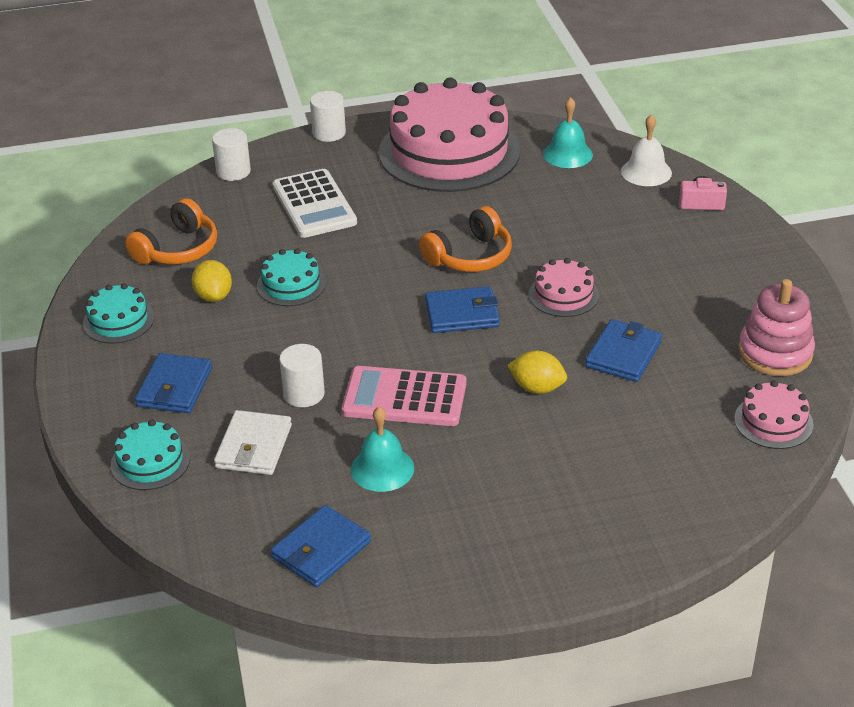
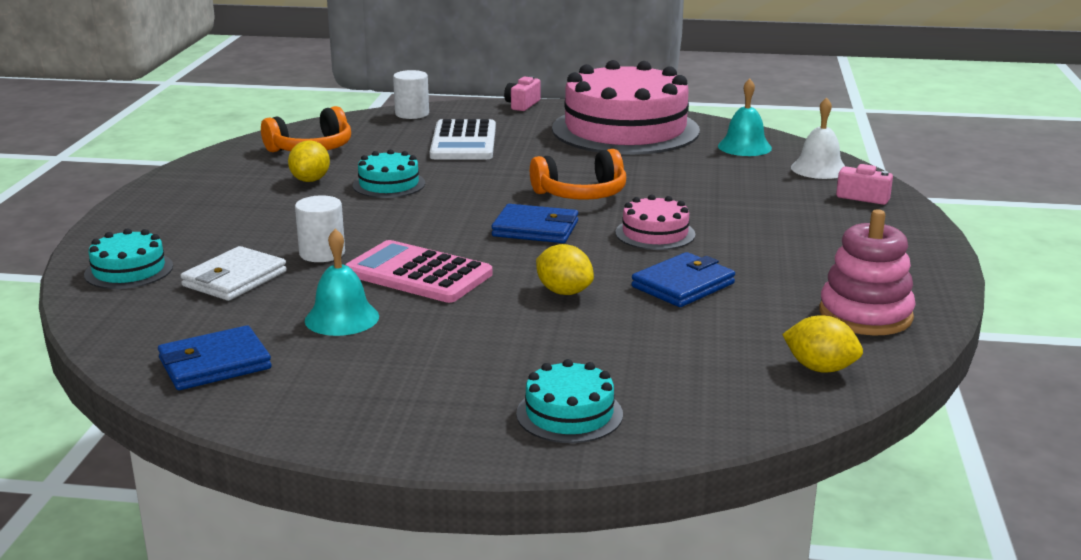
camera: 20 degrees right, 15 degrees down
turquoise cake [83,283,154,344] -> turquoise cake moved to [516,359,623,443]
blue wallet [135,353,212,413] -> none
white cylinder [310,91,346,142] -> pink camera [504,76,541,111]
pink cake [734,380,814,449] -> yellow lemon [782,315,863,372]

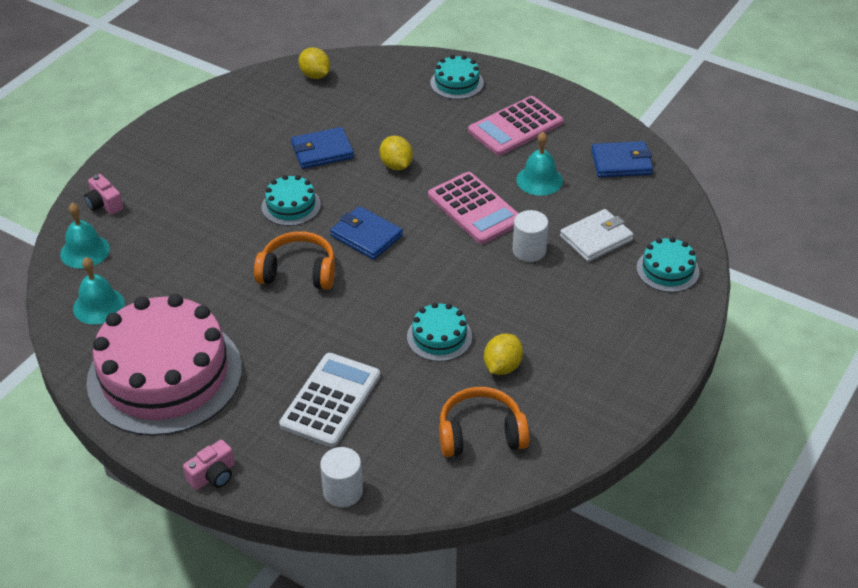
camera: 155 degrees left, 20 degrees up
pink cake [615,195,695,250] -> turquoise cake [261,175,321,226]
white bell [791,97,845,179] -> turquoise bell [60,203,110,269]
pink stacking toy [819,209,916,336] -> none
none -> pink calculator [468,96,563,156]

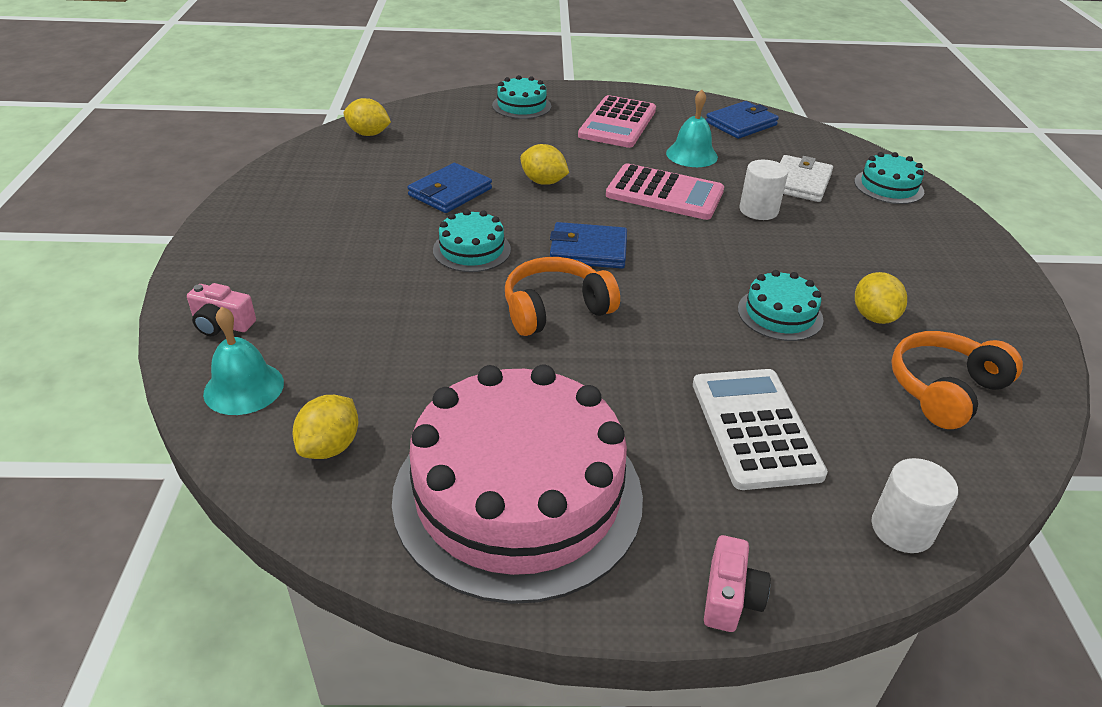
camera: 35 degrees left, 5 degrees down
turquoise bell [73,257,125,325] -> yellow lemon [293,395,358,459]

